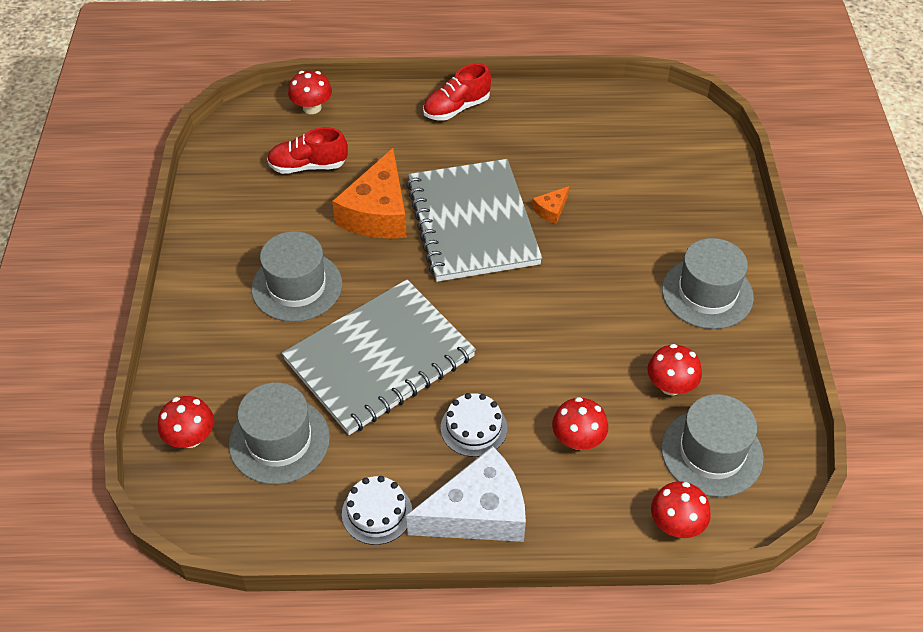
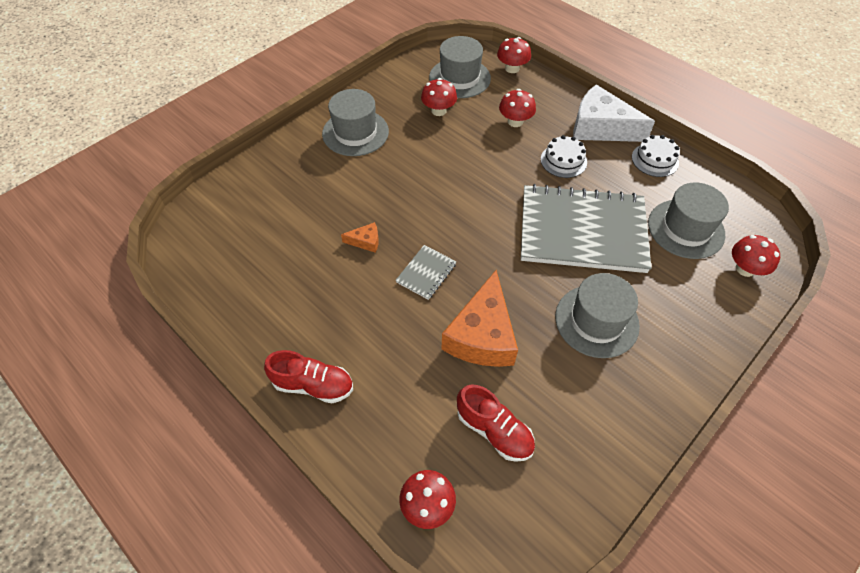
camera: 135 degrees left, 5 degrees up
orange cheese [332,148,407,239] -> orange cheese turned 135 degrees clockwise [441,270,518,367]
grey notebook [406,159,542,282] -> grey notebook [395,245,457,300], size x0.41

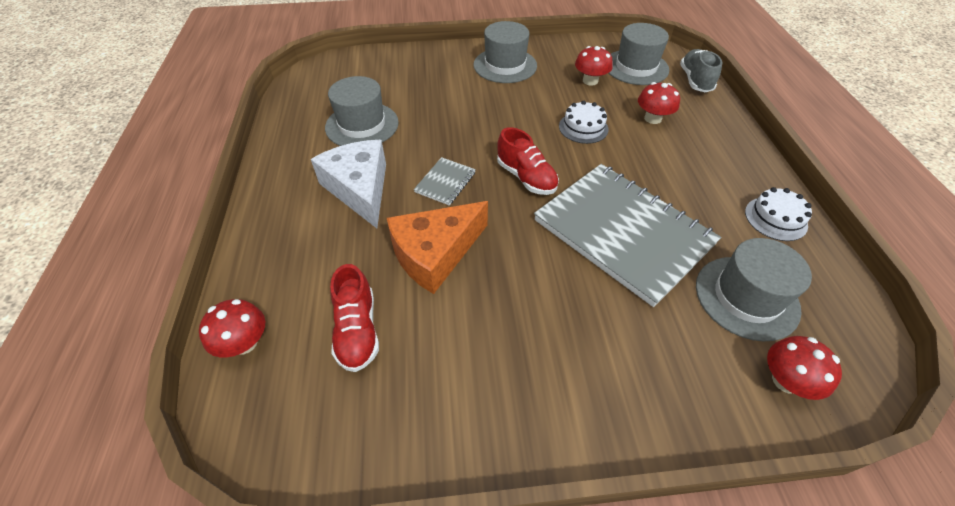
camera: 40 degrees right, 5 degrees down
red shoe [264,350,353,403] -> red shoe moved to [497,127,559,195]
orange cheese [341,222,379,253] -> none
grey notebook [395,245,457,300] -> grey notebook turned 45 degrees counterclockwise [414,157,476,206]
red mushroom [497,37,531,73] -> grey shoe [680,49,722,92]
white cake [541,135,587,178] -> white cake moved to [559,101,608,144]
grey hat [555,273,640,358] -> grey hat moved to [325,76,399,146]
white cheese [573,85,655,142] -> white cheese moved to [311,140,386,228]

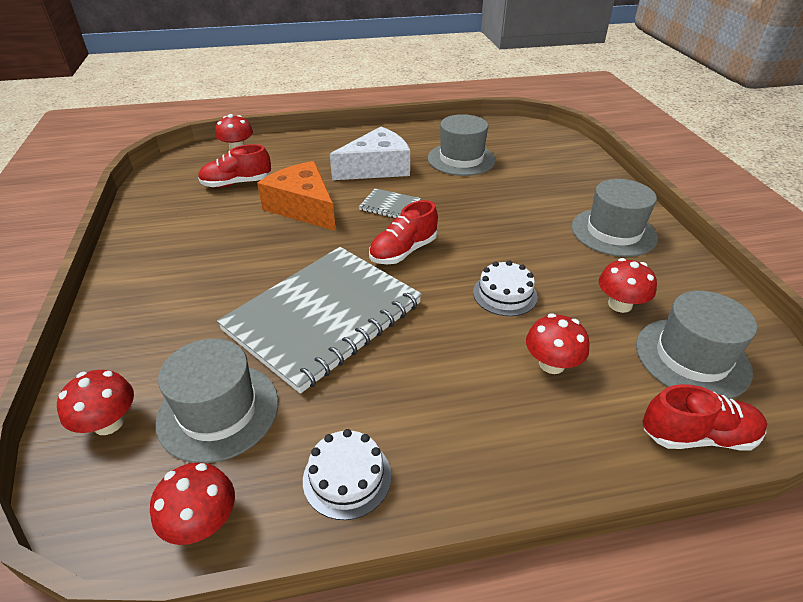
camera: 85 degrees right, 10 degrees down
grey shoe [680,49,722,92] -> red shoe [643,384,767,451]
none -> red mushroom [150,463,235,545]

